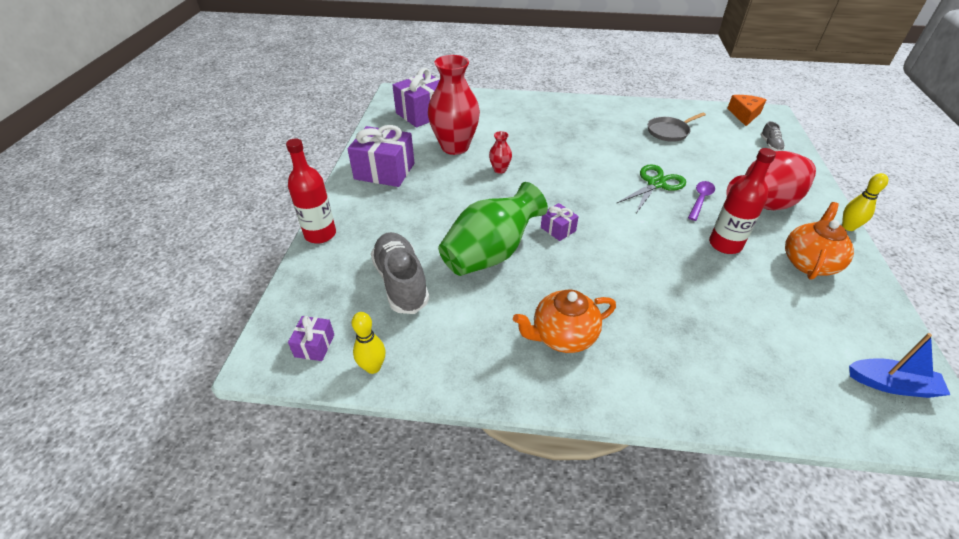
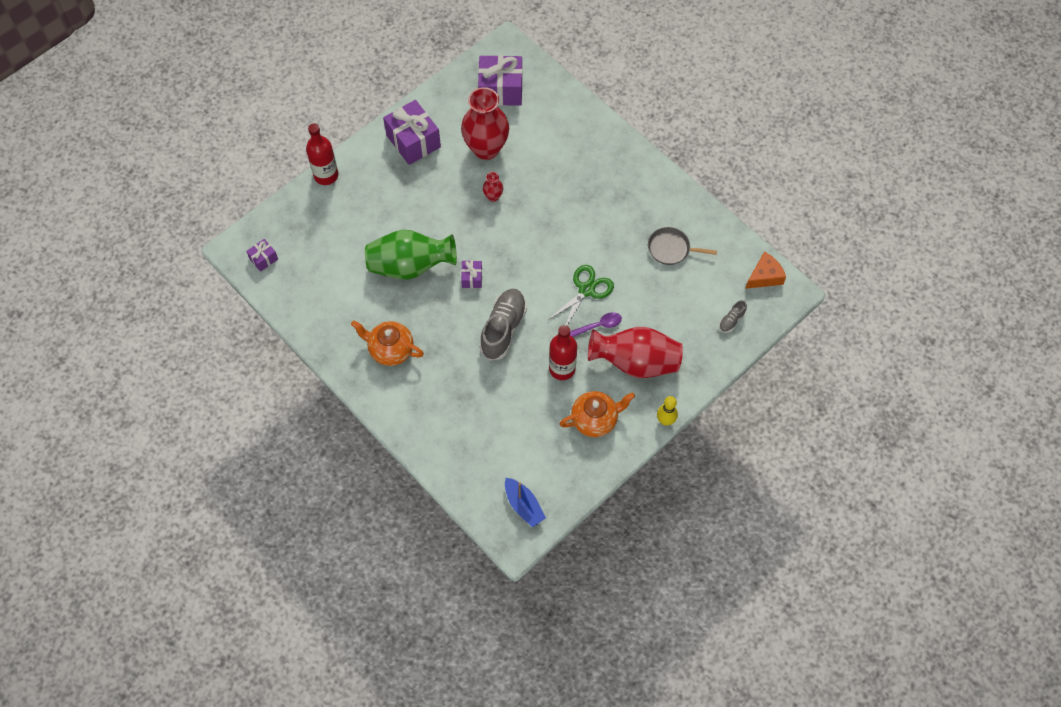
camera: 40 degrees right, 20 degrees up
yellow bowling pin [351,312,386,374] -> none
grey shoe [371,232,429,314] -> grey shoe moved to [479,289,527,361]
green scissors [616,164,686,213] -> green scissors turned 45 degrees counterclockwise [547,265,614,326]

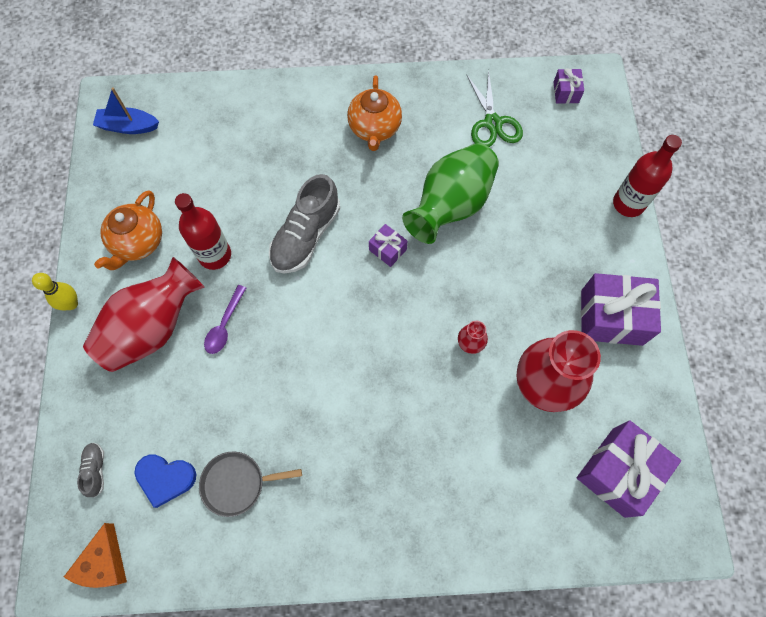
camera: 130 degrees right, 5 degrees up
orange teapot [351,321,424,366] -> orange teapot turned 120 degrees clockwise [347,75,402,151]
grey shoe [479,289,527,361] -> grey shoe turned 60 degrees clockwise [269,174,340,274]
green scissors [547,265,614,326] -> green scissors moved to [466,70,523,147]
grey pan [648,227,717,265] -> grey pan turned 150 degrees counterclockwise [199,451,302,517]
none -> blue heart [134,454,196,508]

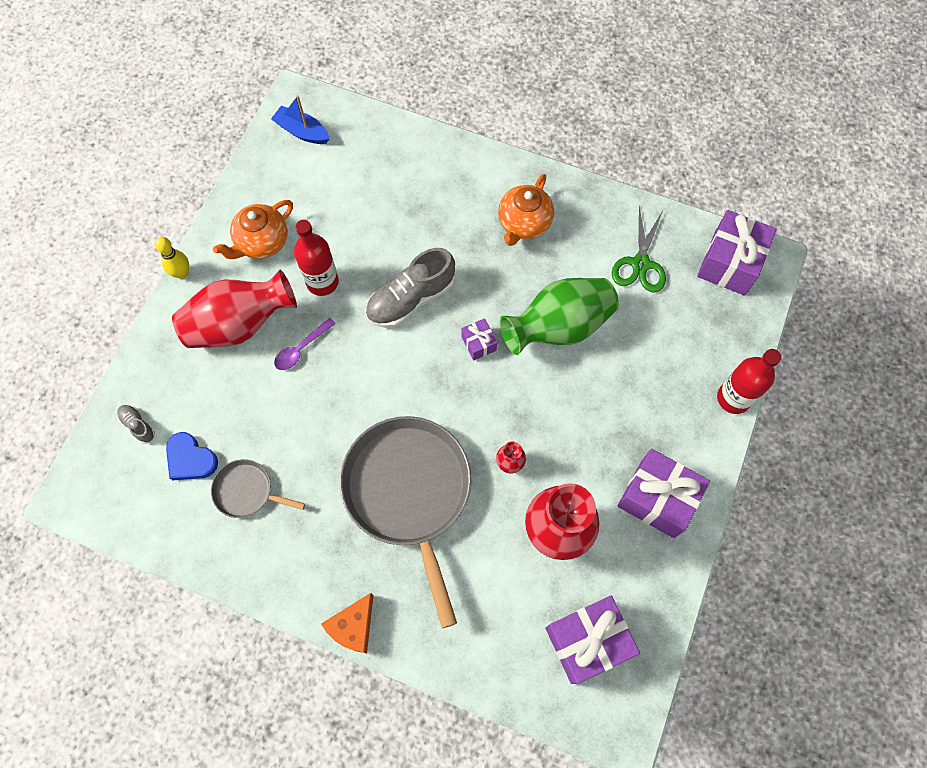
camera: 25 degrees right, 0 degrees up
orange cheese [64,523,127,588] -> orange cheese moved to [321,593,373,653]
grey shoe [77,443,104,498] -> grey shoe turned 60 degrees counterclockwise [117,405,155,444]
purple gift [553,68,584,104] -> purple gift [697,210,777,296], size x2.04
none -> grey pan [340,416,471,628]

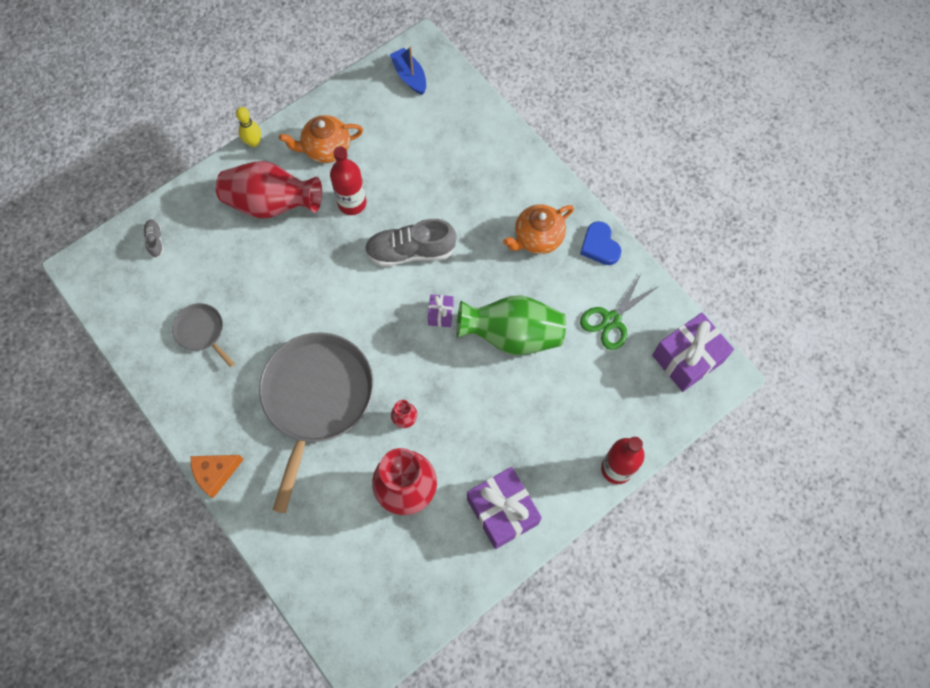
camera: 30 degrees right, 0 degrees up
blue heart [166,432,218,480] -> blue heart moved to [580,221,622,265]
purple spoon [274,318,336,370] -> none
purple gift [545,596,640,684] -> none

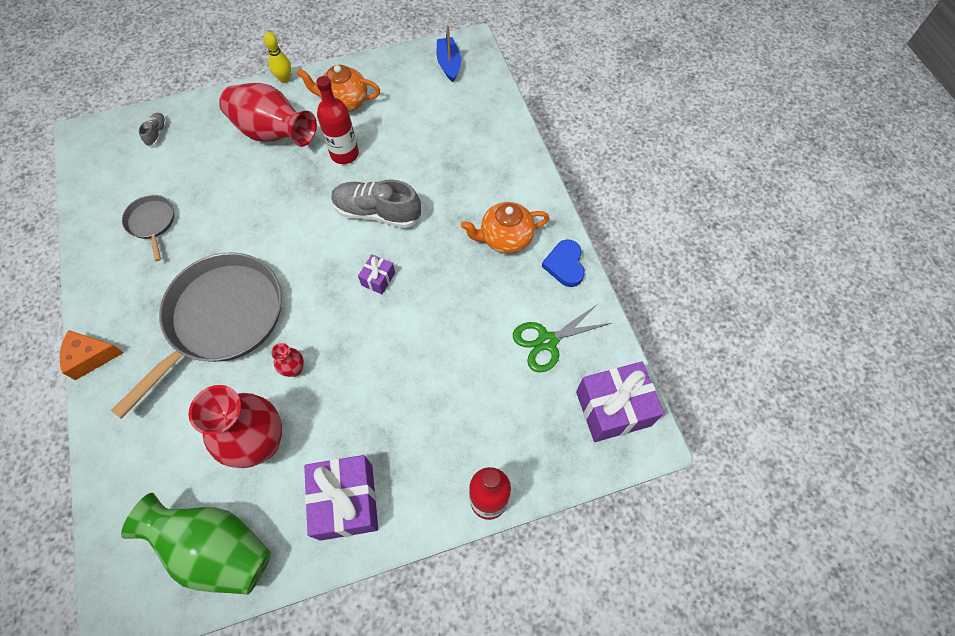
camera: 20 degrees right, 5 degrees down
green vase [457,295,566,355] -> green vase moved to [121,493,271,594]

